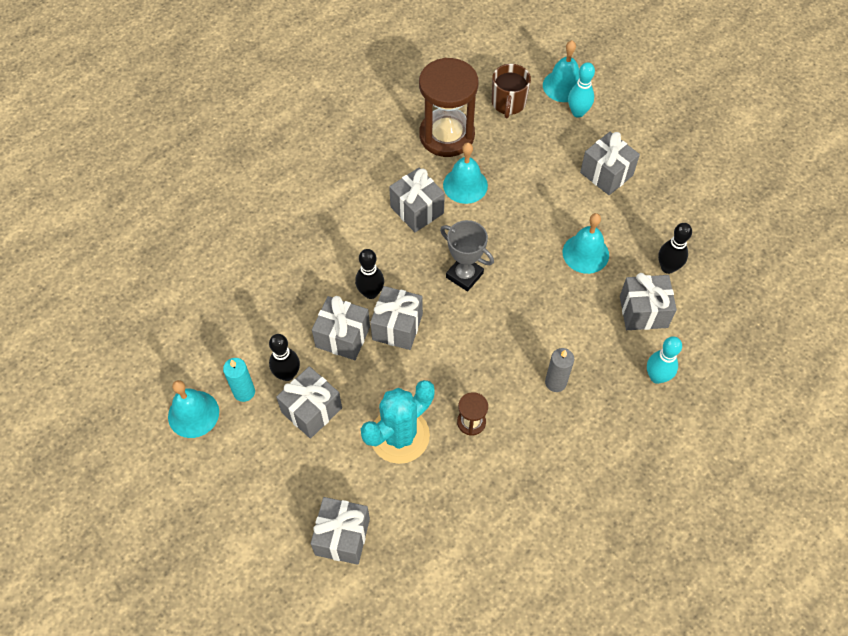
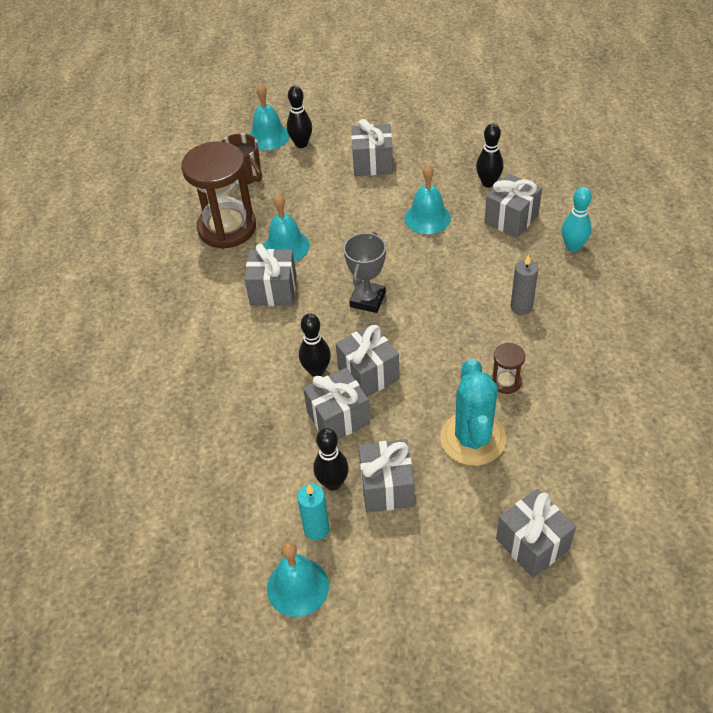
camera: 45 degrees left, 10 degrees down
grey trophy [440,220,494,292] -> grey trophy turned 60 degrees counterclockwise [344,232,386,313]
turquoise bowling pin [568,62,595,118] -> black bowling pin [287,86,312,148]

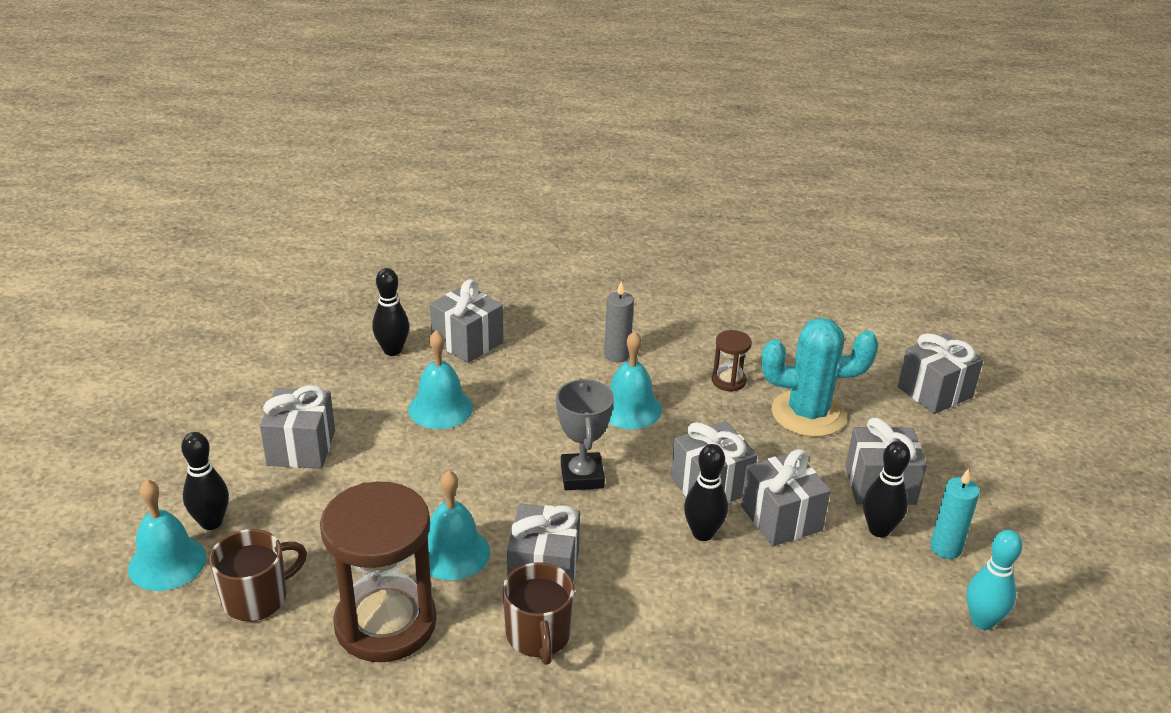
camera: 90 degrees left, 15 degrees down
turquoise bell [267,542,329,617] -> turquoise bell moved to [609,331,662,429]
grey trophy [344,232,386,313] -> grey trophy turned 60 degrees clockwise [556,378,614,490]
turquoise bowling pin [562,187,592,252] -> turquoise bowling pin moved to [966,530,1022,630]
none -> brown mug [503,562,575,665]

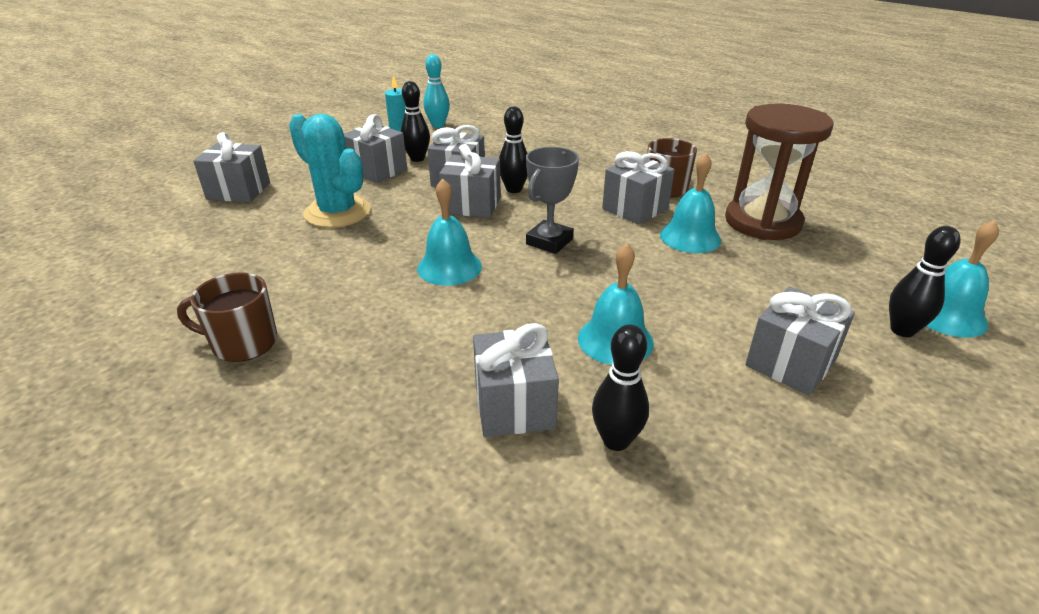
camera: 140 degrees left, 0 degrees up
brown mug [209,529,307,621] -> brown mug moved to [177,272,277,362]
grey candle [604,281,634,362] -> none
brown hourglass [712,330,752,392] -> none

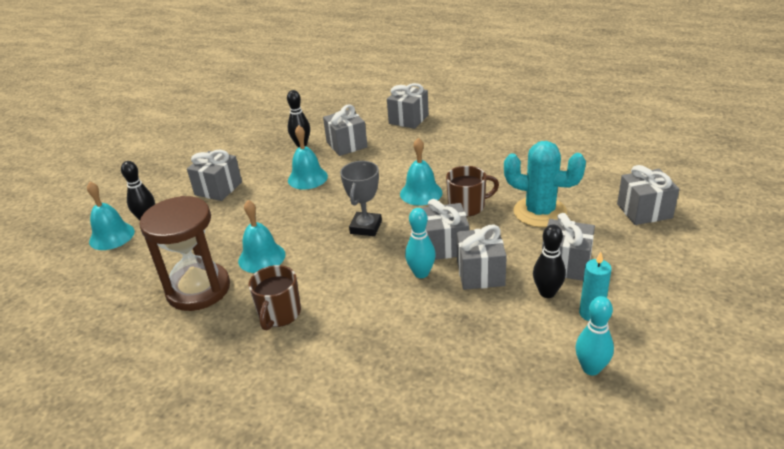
camera: 165 degrees right, 0 degrees up
brown mug [177,272,277,362] -> brown mug moved to [446,166,499,216]
black bowling pin [499,106,528,193] -> turquoise bowling pin [405,208,436,278]
grey gift [602,151,675,225] -> grey gift moved to [387,83,429,129]

